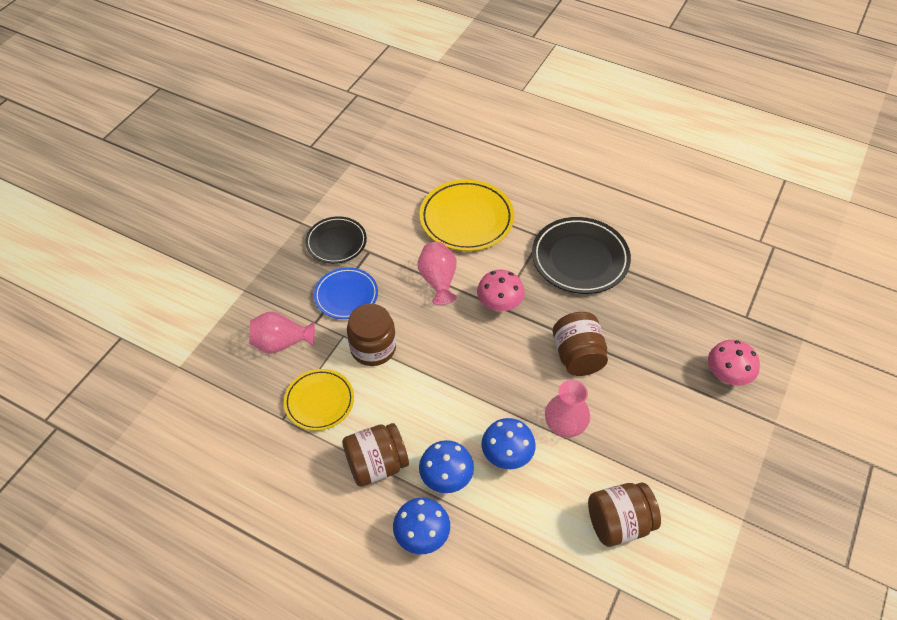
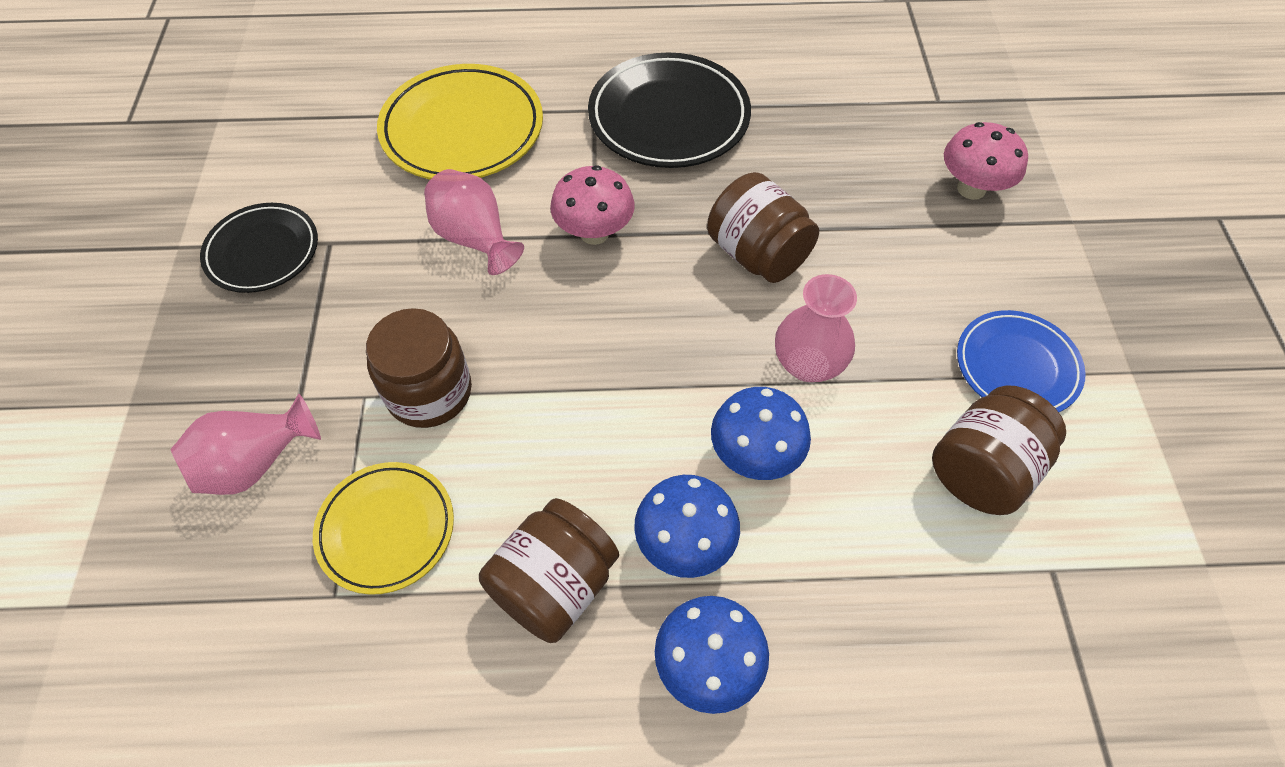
camera: 30 degrees left, 5 degrees up
blue plate [314,267,378,319] -> blue plate moved to [957,310,1086,412]

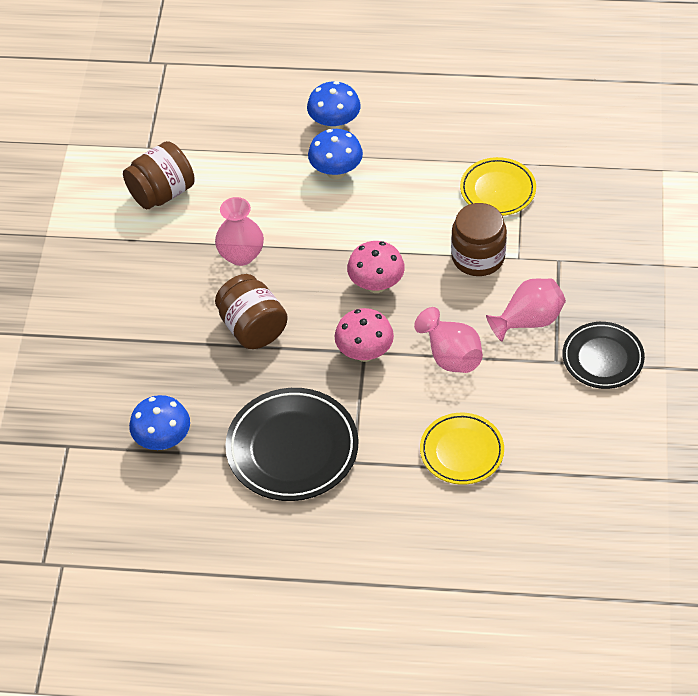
camera: 170 degrees left, 5 degrees down
pink vase [170,394,321,495] -> pink vase moved to [486,279,566,342]
yellow plate [377,64,543,179] -> yellow plate [420,413,504,485], size x0.63
brown jar [479,498,619,643] -> none
blue mushroom [711,387,811,480] -> blue mushroom moved to [129,395,190,450]
pink mushroom [944,122,1028,200] -> pink mushroom moved to [347,241,405,293]
blue plate [957,310,1086,412] -> none

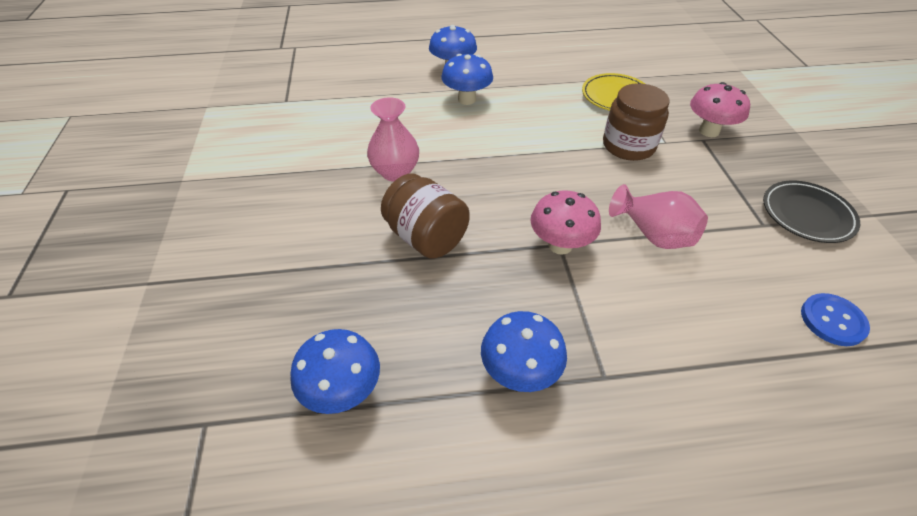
camera: 15 degrees left, 5 degrees down
brown jar [123,141,195,209] -> none
black plate [225,388,358,501] -> blue mushroom [481,311,567,392]
pink mushroom [347,241,405,293] -> pink mushroom moved to [690,82,750,137]
yellow plate [420,413,504,485] -> none
pink vase [486,279,566,342] -> none
none -> blue button [801,293,870,346]

